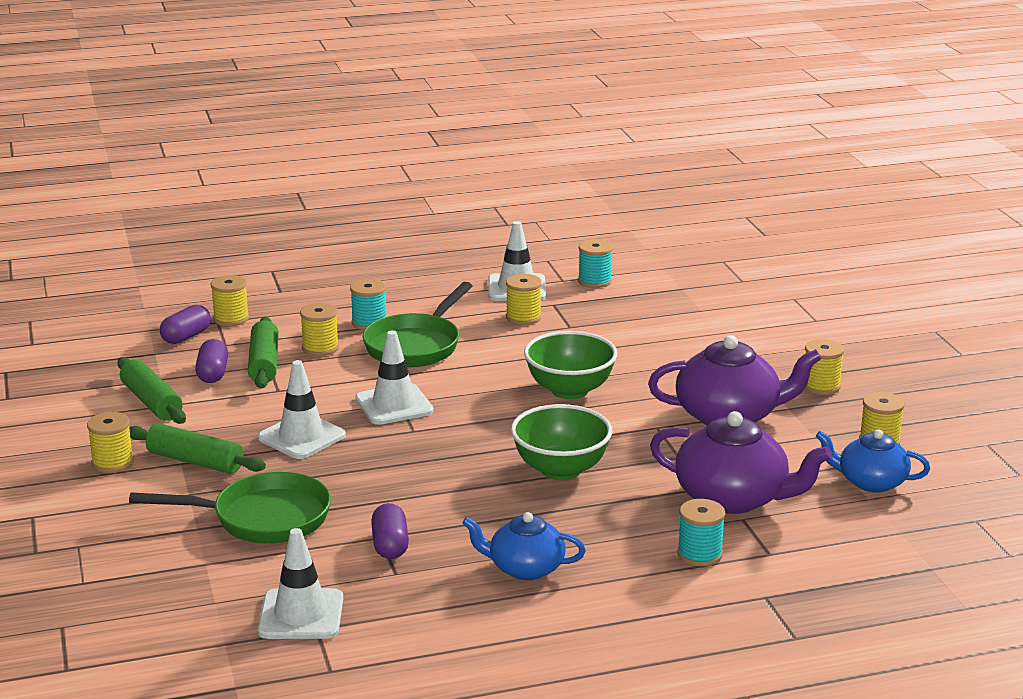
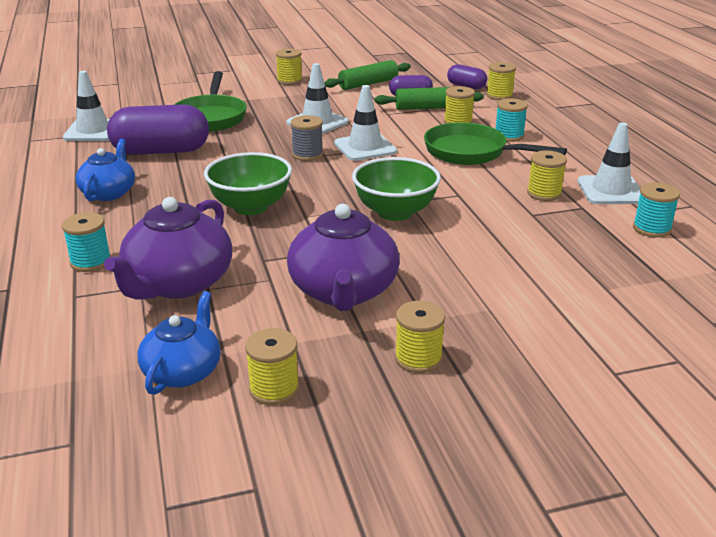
camera: 90 degrees right, 5 degrees up
green rolling pin [129,423,266,474] -> none
purple capsule [371,503,409,559] -> purple capsule [107,104,209,155], size x1.93
none -> grey spool [291,115,323,161]

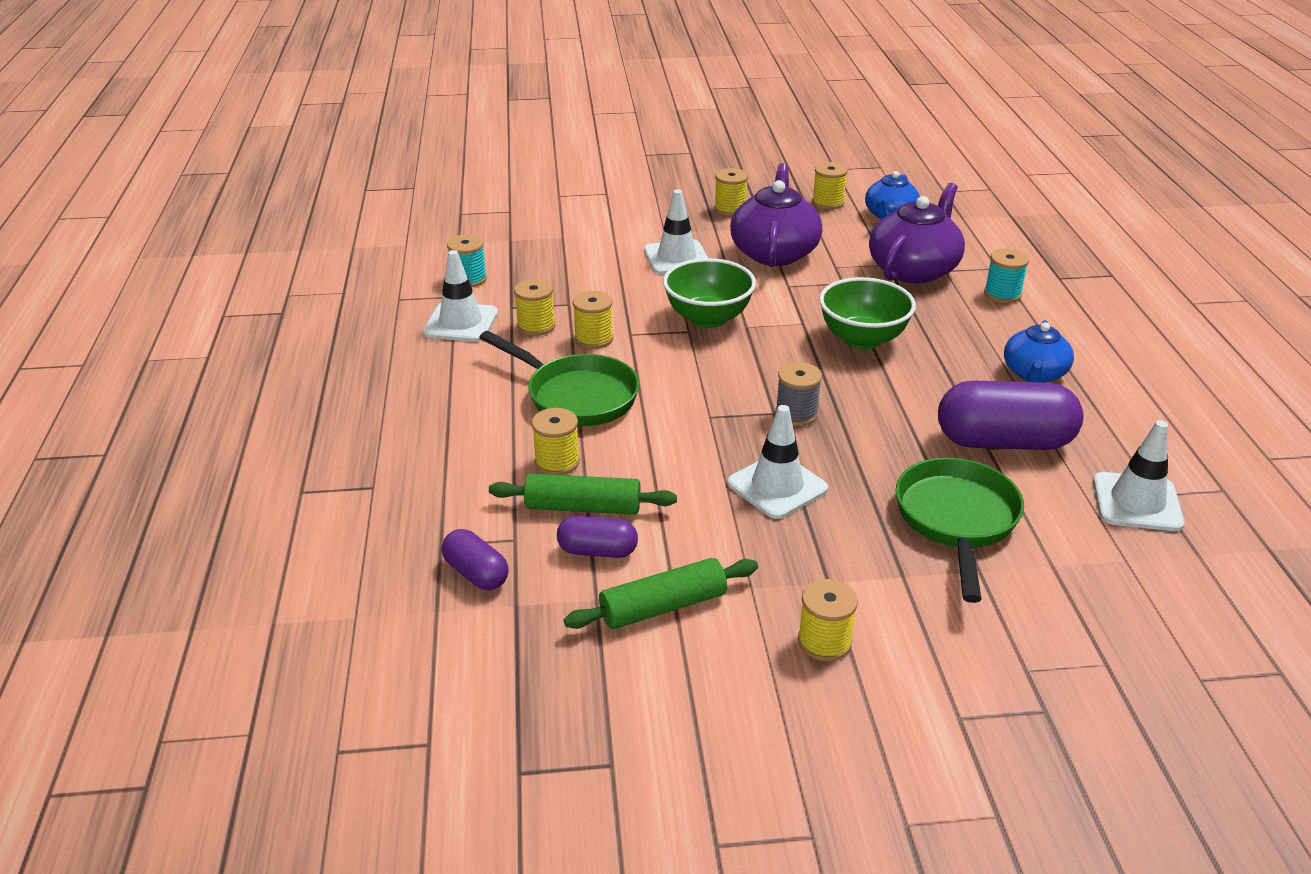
camera: 170 degrees left, 5 degrees up
white traffic cone [334,85,397,161] -> white traffic cone moved to [644,189,708,274]
yellow spool [486,62,516,100] -> yellow spool moved to [573,291,613,349]
turquoise spool [495,98,528,142] -> none

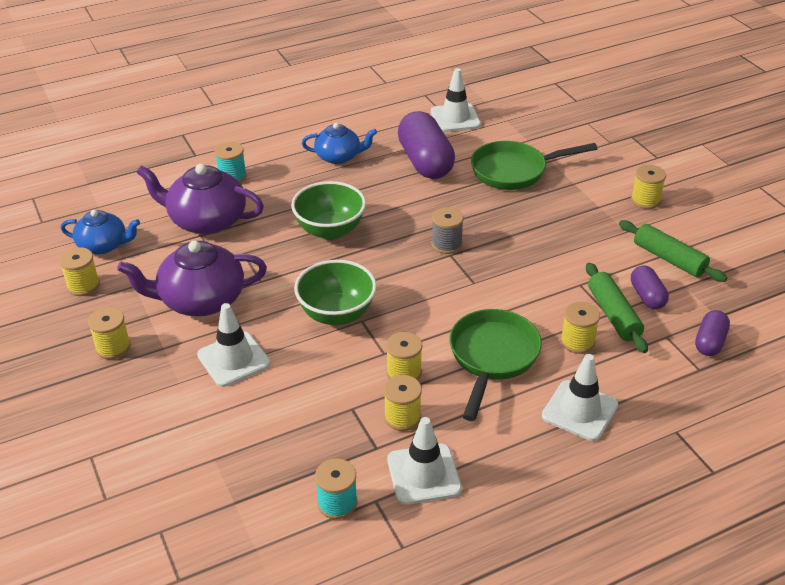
camera: 110 degrees left, 5 degrees up
white traffic cone [728,405,828,519] -> white traffic cone moved to [542,354,618,441]

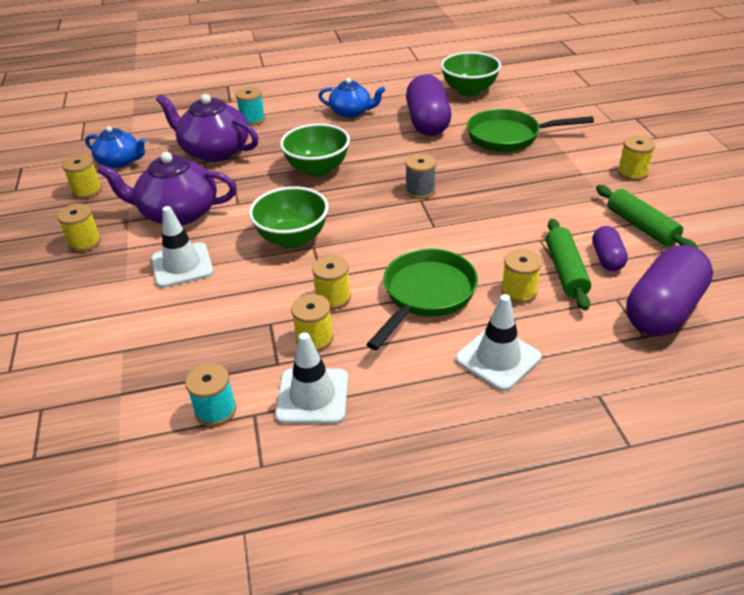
camera: 15 degrees right, 0 degrees up
white traffic cone [431,68,481,132] -> green bowl [441,52,501,96]
purple capsule [695,310,730,356] -> purple capsule [626,245,713,336], size x1.93

